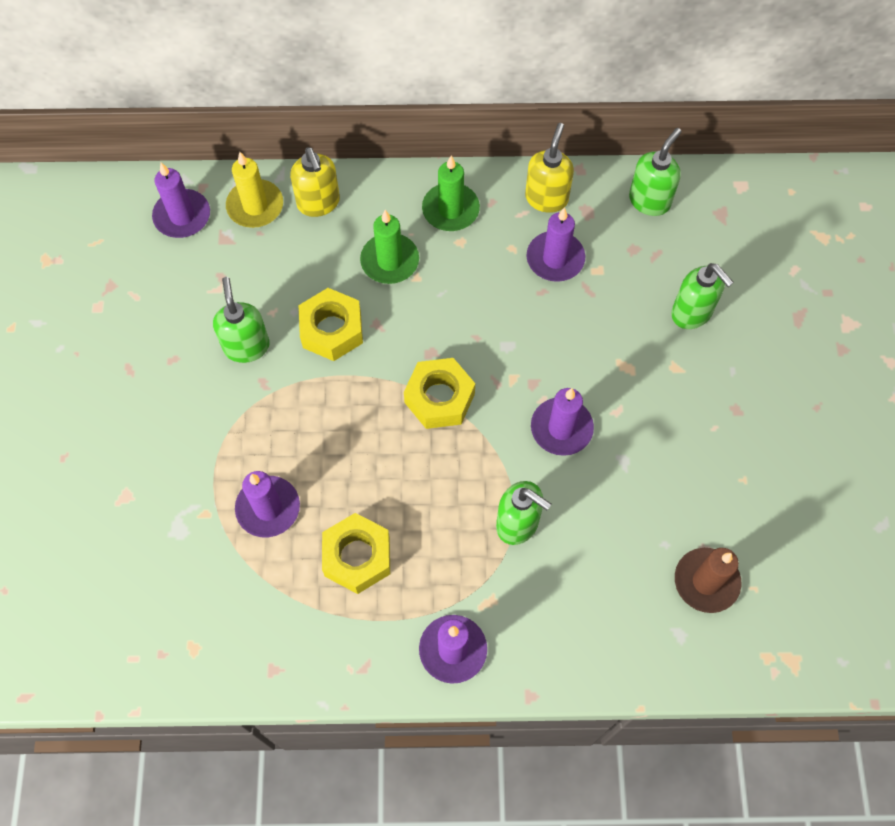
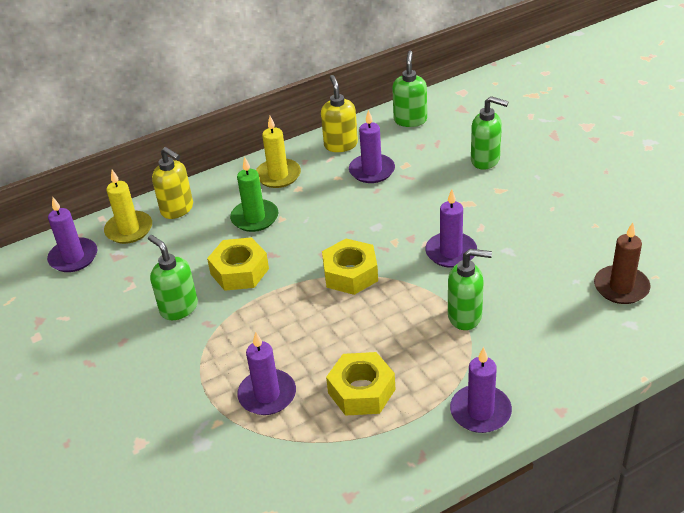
camera: 25 degrees left, 25 degrees down
green candle [422,156,480,231] -> yellow candle [256,116,301,188]

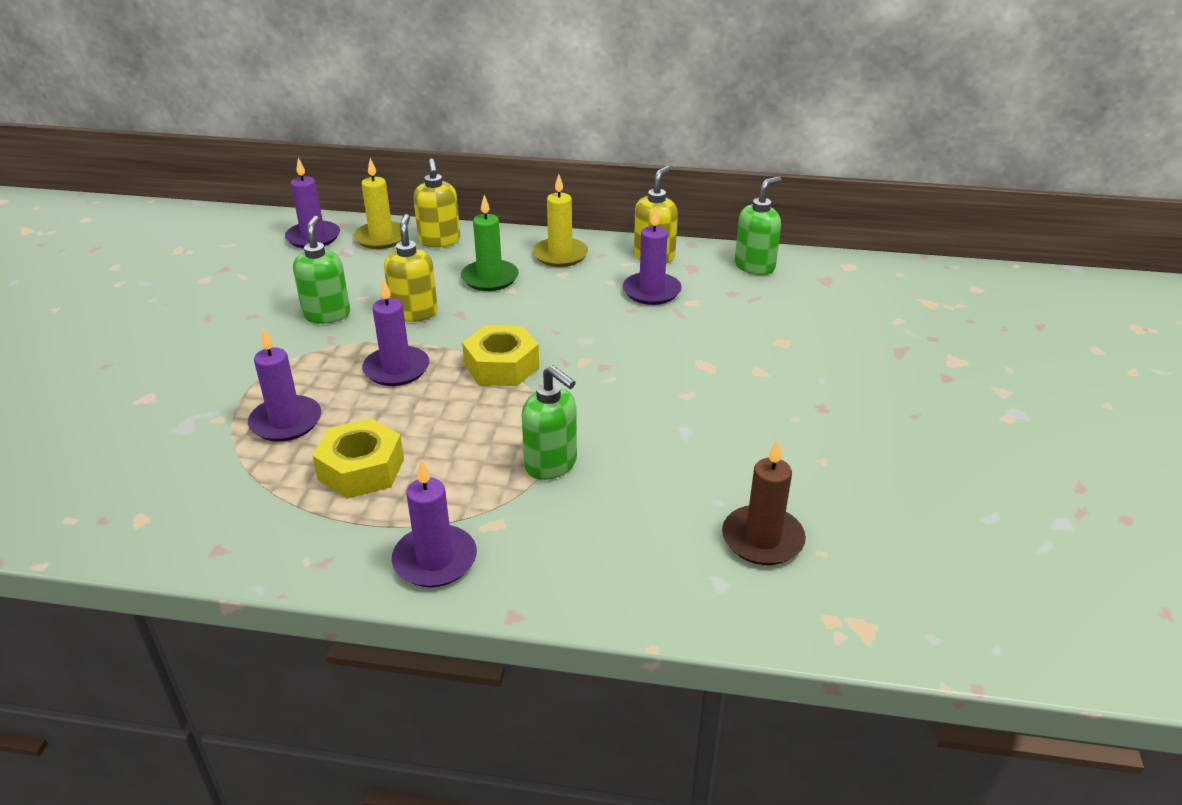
camera: 35 degrees right, 5 degrees down
yellow nut [207,237,269,291] -> yellow soap dispenser [384,214,438,322]
purple candle [425,189,477,268] -> purple candle moved to [362,278,429,386]
green soap dispenser [471,96,509,170] -> none

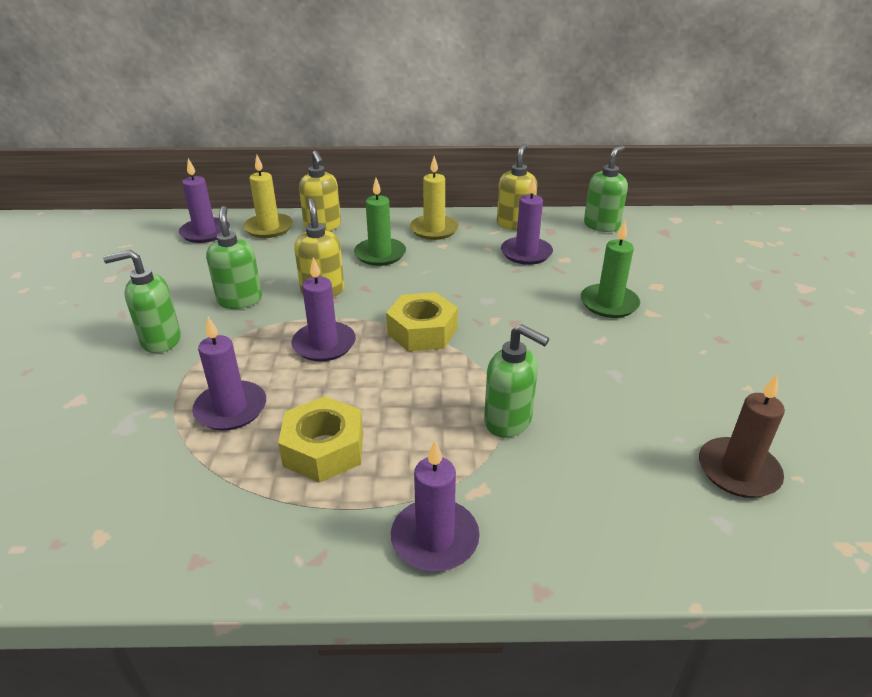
camera: 10 degrees left, 0 degrees up
none -> green soap dispenser [103,250,181,353]
none -> green candle [581,221,640,318]

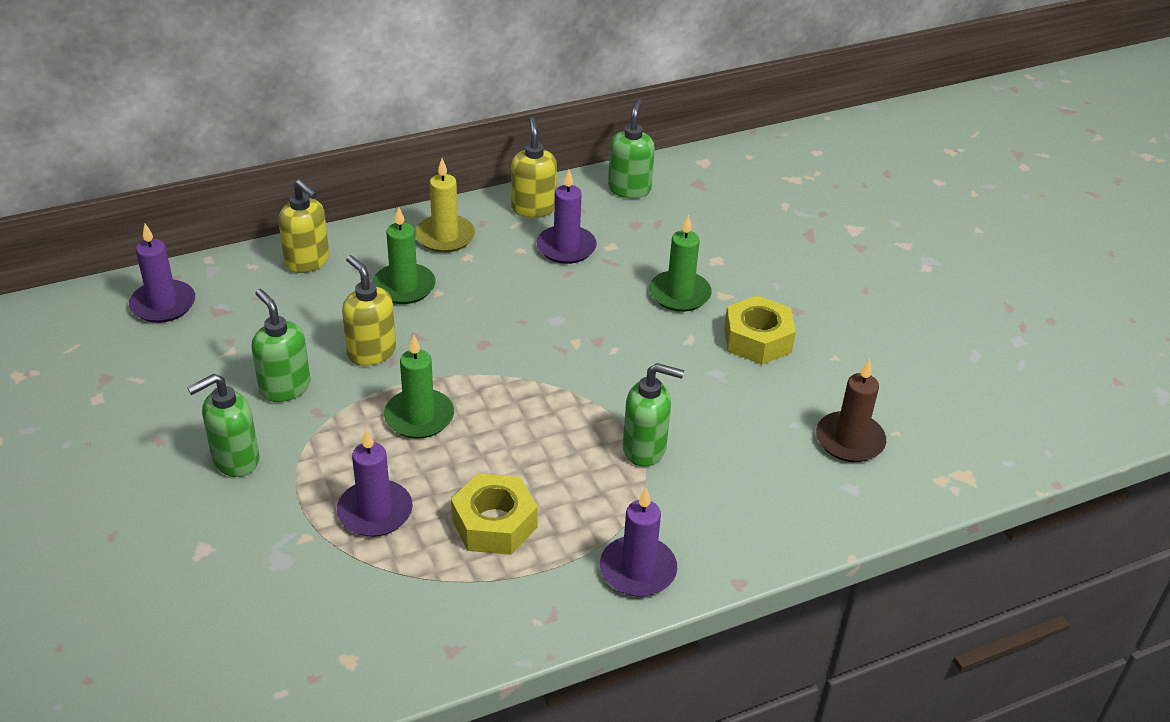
camera: 25 degrees left, 5 degrees up
yellow candle [243,155,293,238] -> none
purple candle [291,257,356,362] -> green candle [384,335,454,439]
yellow nut [386,292,458,352] -> yellow nut moved to [724,296,796,365]

